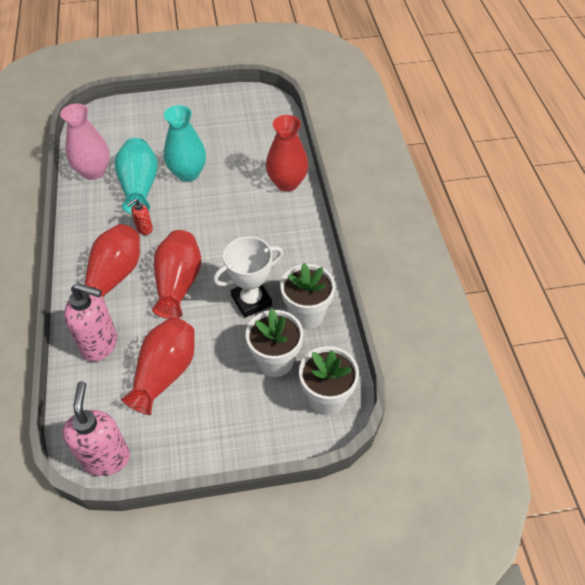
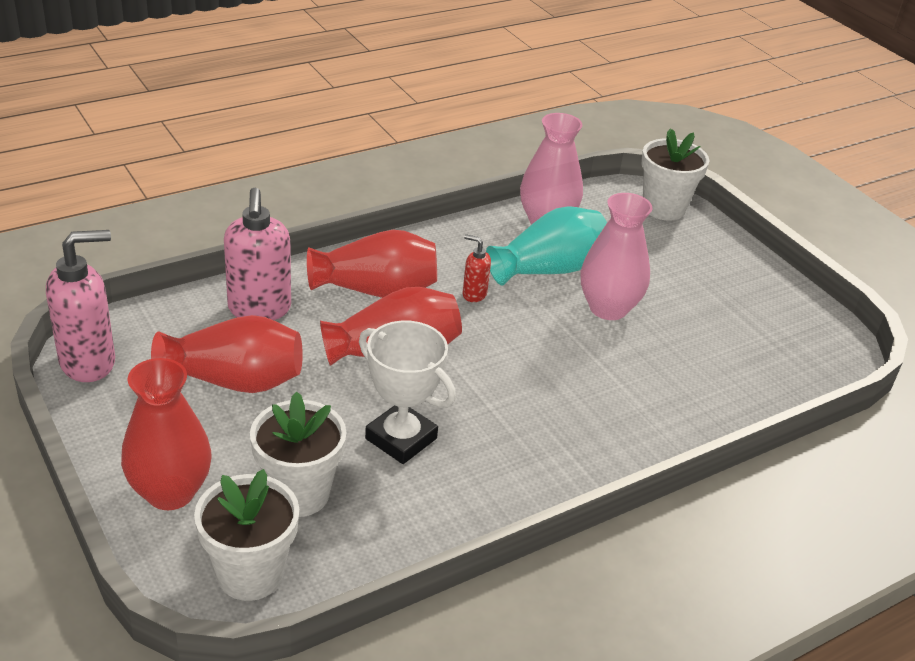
camera: 65 degrees right, 15 degrees down
turquoise vase [164,105,206,182] -> pink vase [581,193,652,320]
red vase [266,115,308,192] -> red vase moved to [121,358,212,510]
white flower pot [280,263,335,329] -> white flower pot moved to [641,129,710,220]

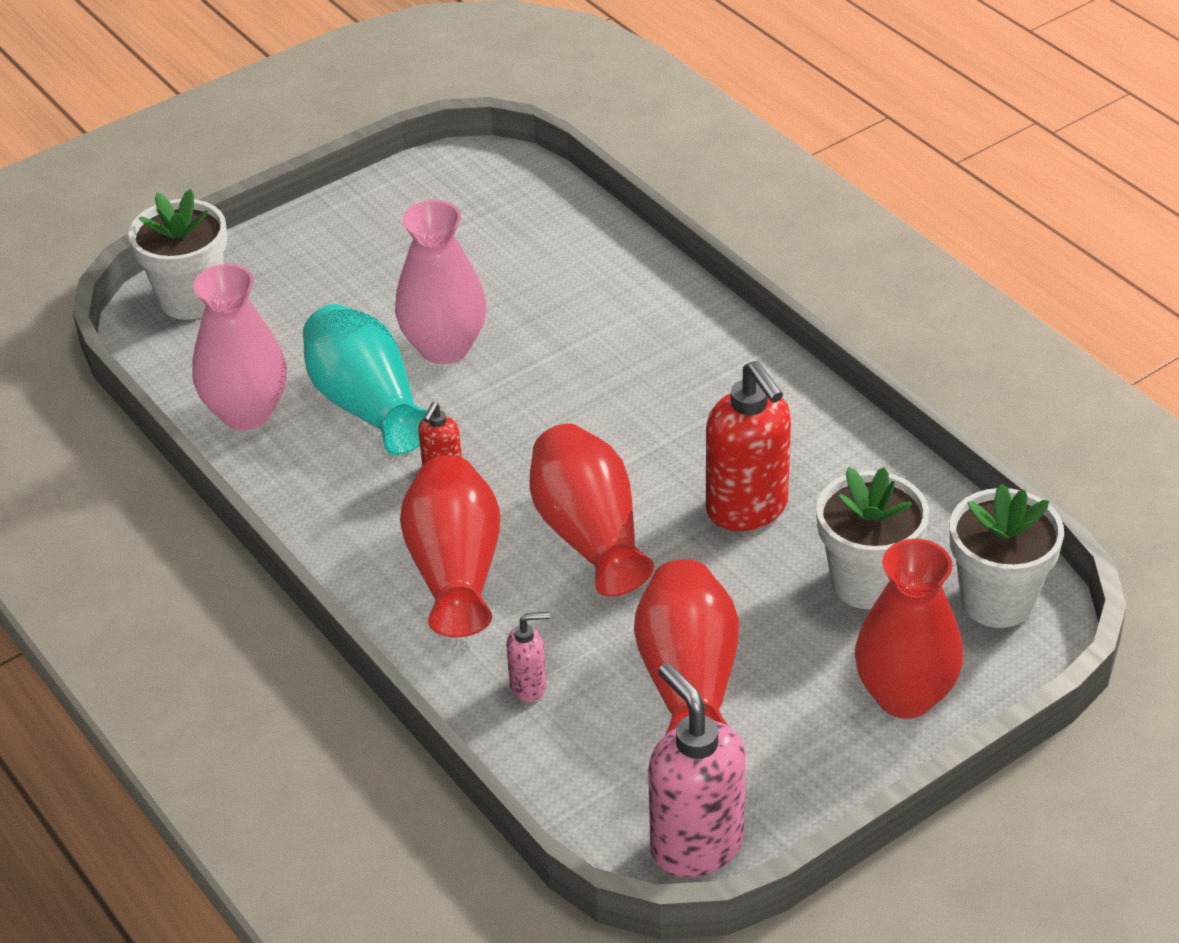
camera: 90 degrees left, 5 degrees up
pink soap dispenser [224,188,291,320] -> pink soap dispenser [506,612,550,702], size x0.49
white trophy [359,321,456,464] -> red soap dispenser [706,361,791,531]

